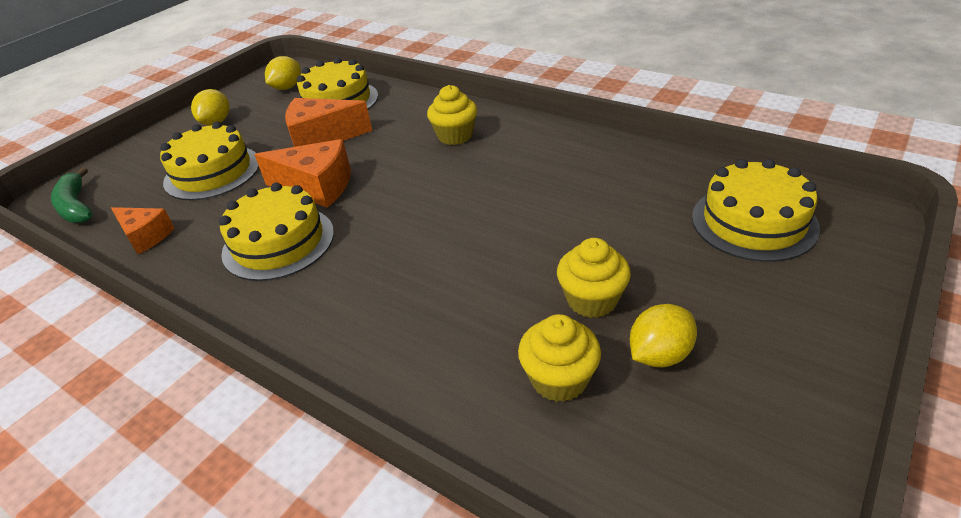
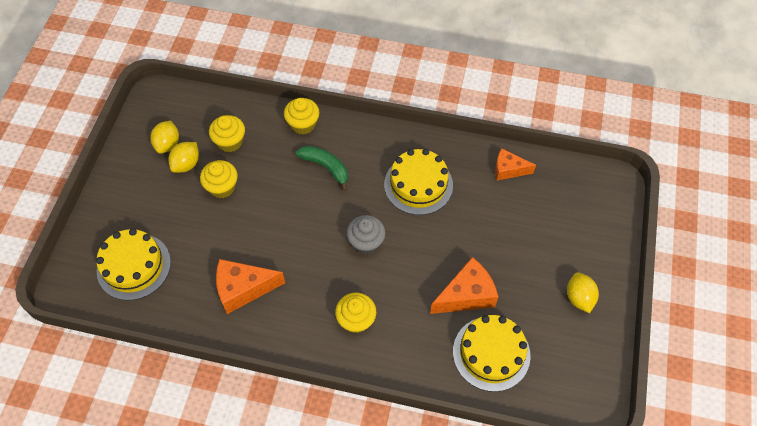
camera: 155 degrees right, 20 degrees up
green banana [51,168,93,223] -> green banana moved to [296,146,348,191]
yellow cake [160,122,259,200] -> none
orange cheese [254,139,351,208] -> orange cheese moved to [216,259,285,314]
yellow lemon [265,56,301,90] -> yellow lemon moved to [150,121,179,154]
none -> yellow cupcake [284,98,319,135]
none -> grey cupcake [347,215,386,254]

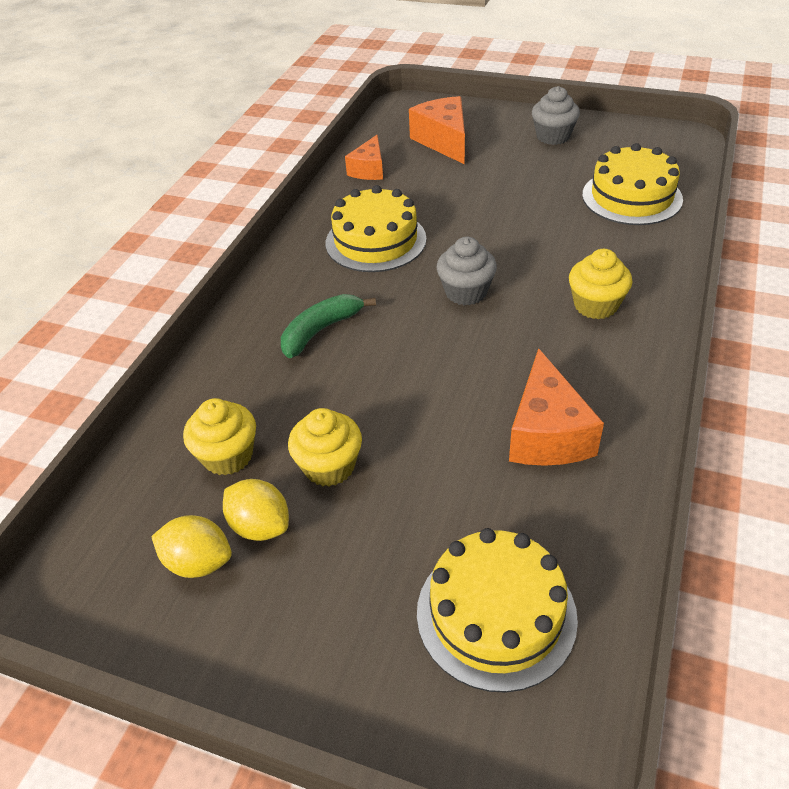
camera: 80 degrees left, 15 degrees down
yellow cupcake [284,98,319,135] -> none
orange cheese [430,257,498,314] -> orange cheese moved to [409,96,465,164]
yellow lemon [567,272,599,313] -> grey cupcake [532,86,580,145]

